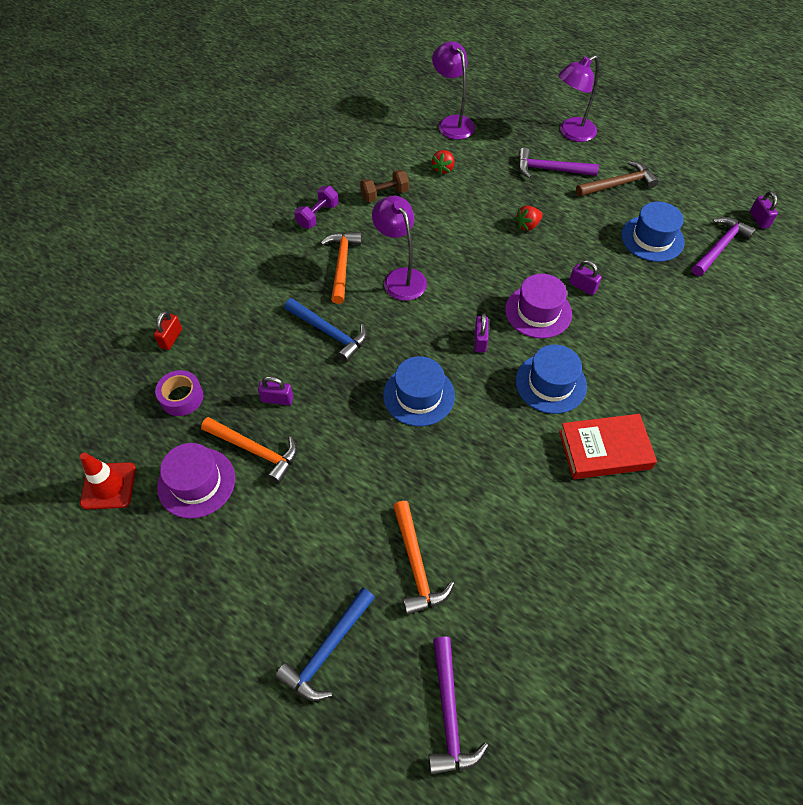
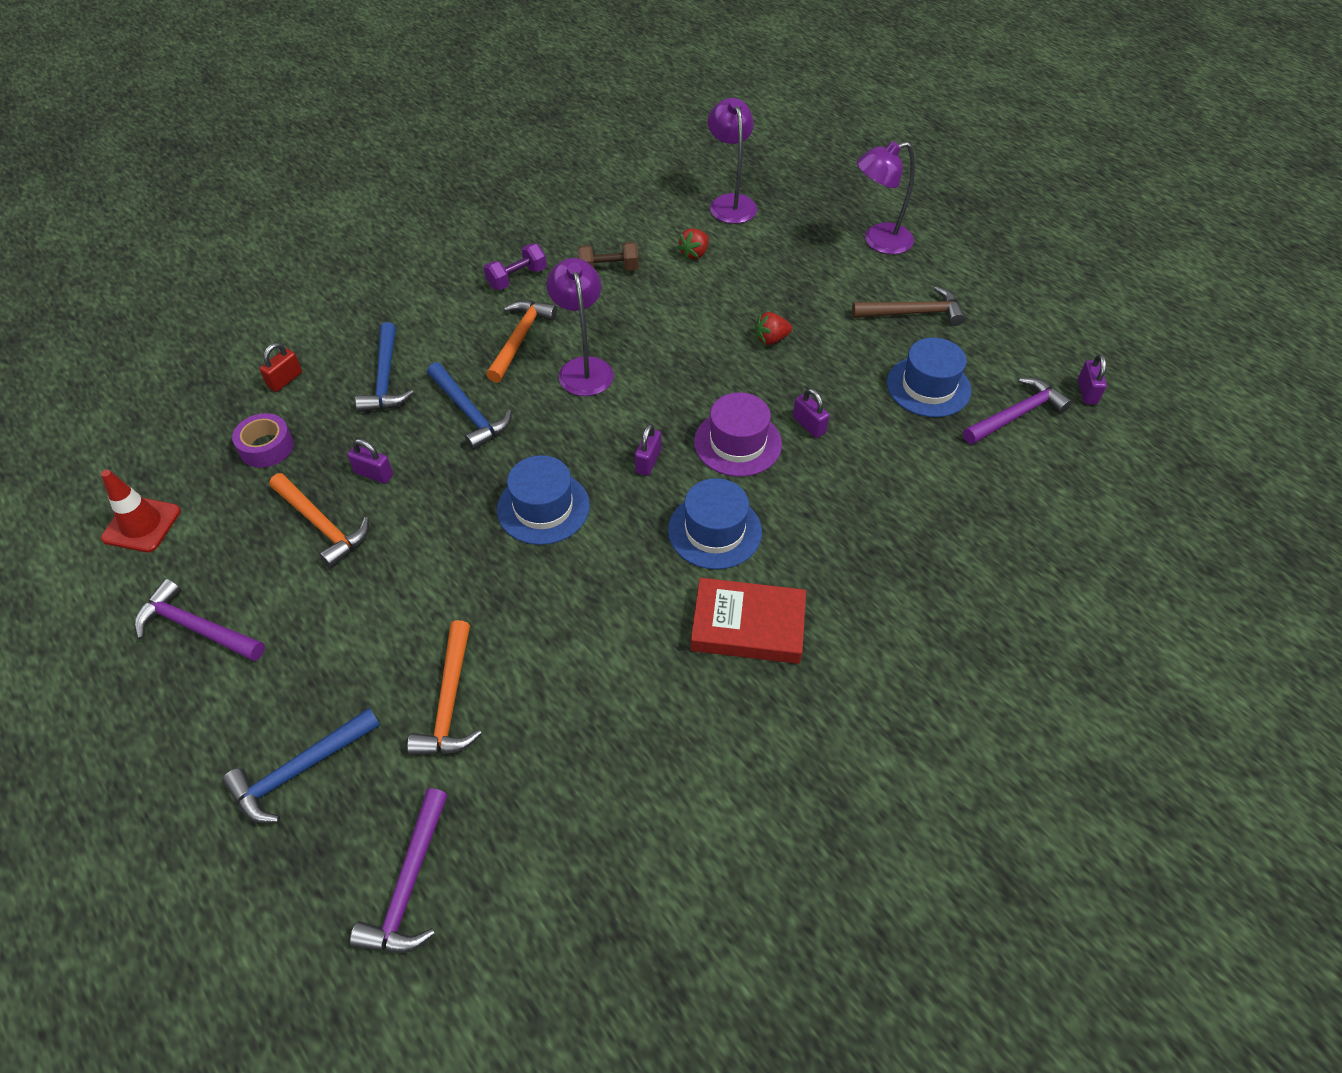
camera: 15 degrees right, 5 degrees down
purple hat [157,443,235,519] -> none
purple hammer [518,148,599,178] -> purple hammer moved to [135,579,265,661]
none -> blue hammer [355,322,414,412]

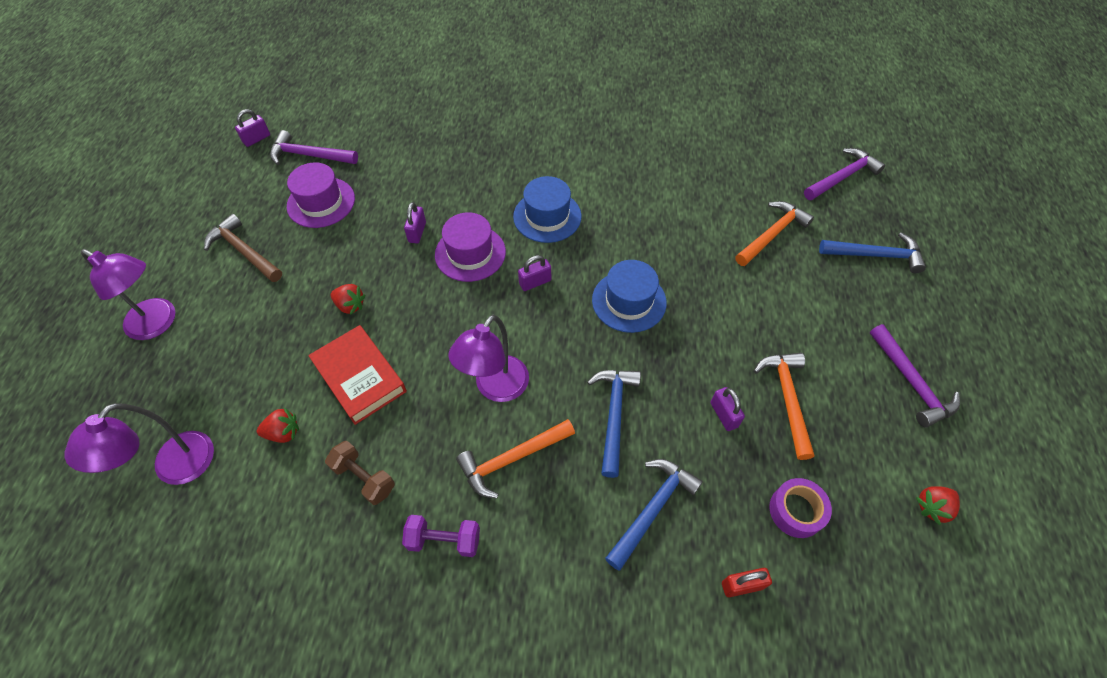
camera: 135 degrees left, 5 degrees up
red traffic cone [101,470,181,552] -> red strawberry [916,486,960,525]
red book [691,578,806,664] -> red book moved to [308,325,407,425]
blue hat [887,338,971,417] -> purple hat [287,163,355,228]

